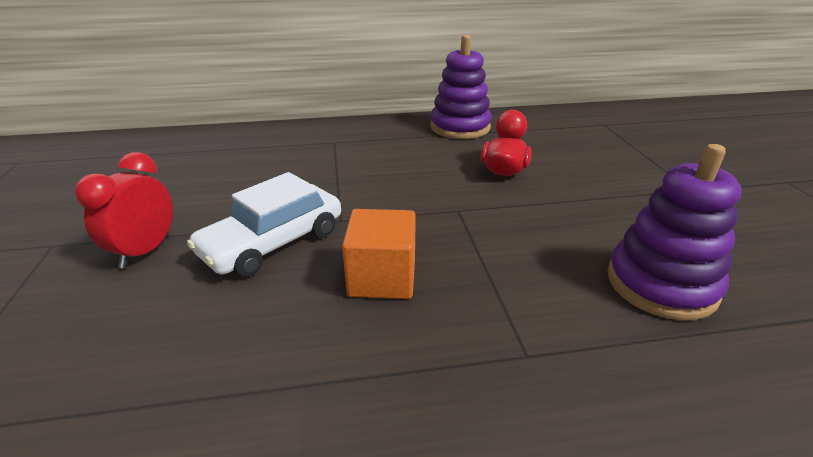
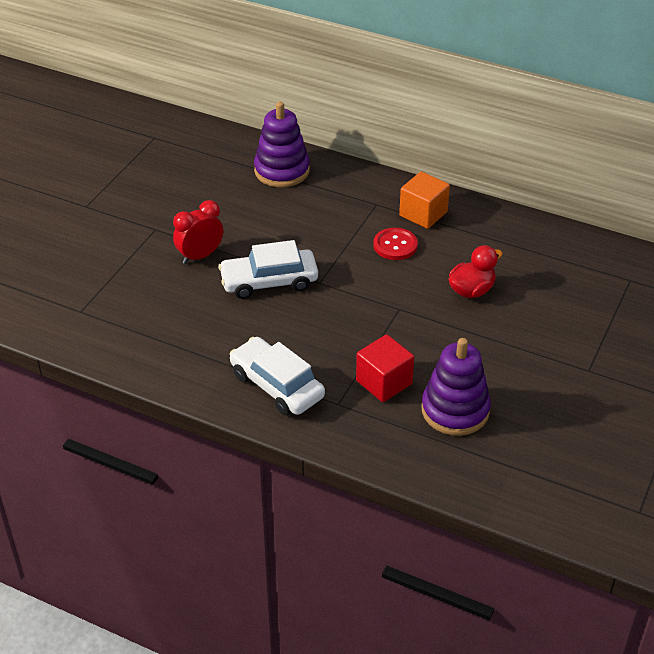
camera: 35 degrees right, 10 degrees up
orange cube [342,209,416,299] -> orange cube moved to [399,172,450,229]
purple stacking toy [430,35,492,139] -> purple stacking toy moved to [254,102,310,187]
none -> white car [230,337,325,416]
none -> red cube [356,334,414,402]
none -> red button [373,228,418,260]

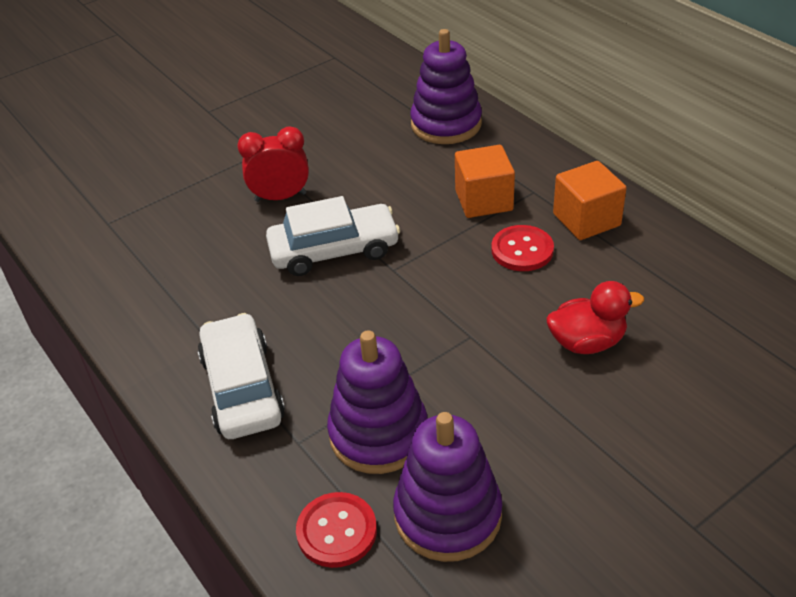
camera: 30 degrees right, 0 degrees up
white car [218,240,318,299] -> white car turned 150 degrees clockwise [266,196,400,276]
red cube [356,334,414,402] -> purple stacking toy [327,330,428,474]
none -> red button [296,492,377,568]
none -> orange cube [455,145,515,218]

